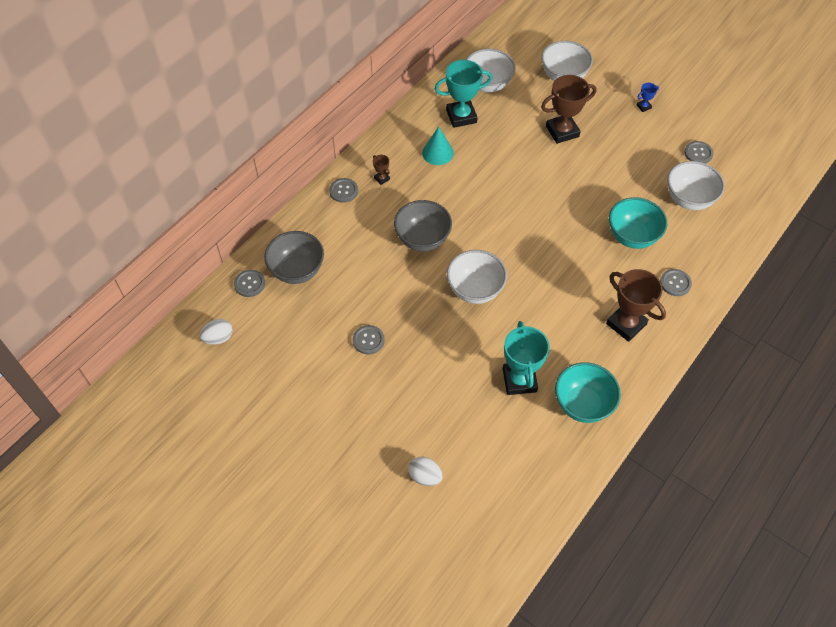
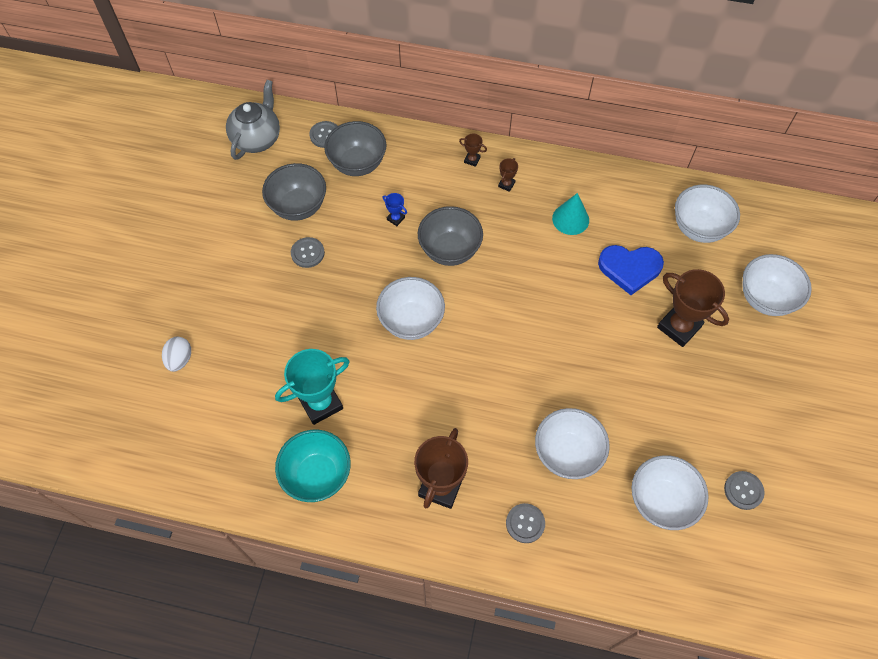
camera: 65 degrees right, 5 degrees up
white egg [199,319,232,345] -> grey teapot [226,80,280,160]
grey button [329,178,358,203] -> brown trophy [459,134,487,167]
turquoise trophy [435,60,492,128] -> none
turquoise bowl [609,197,667,249] -> white bowl [535,408,610,479]
blue trophy [637,83,659,112] -> blue trophy moved to [383,193,407,226]
none -> grey bowl [262,163,326,221]
none -> blue heart [598,245,664,295]

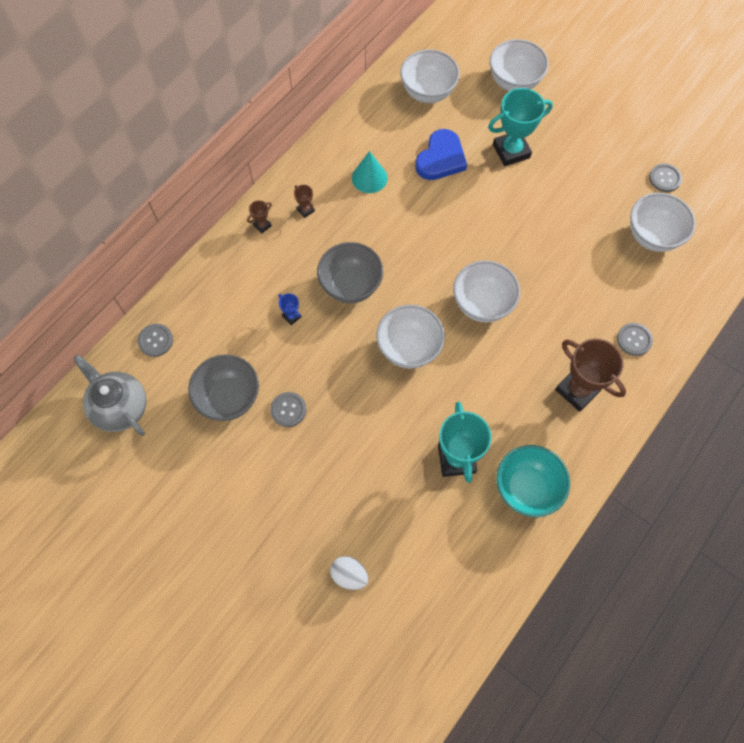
camera: 65 degrees left, 5 degrees up
grey bowl [324,121,387,176] -> none
blue trophy [383,193,407,226] -> blue trophy turned 75 degrees clockwise [278,293,301,325]
white bowl [535,408,610,479] -> white bowl moved to [453,261,520,323]
brown trophy [657,269,729,347] -> turquoise trophy [488,88,553,166]

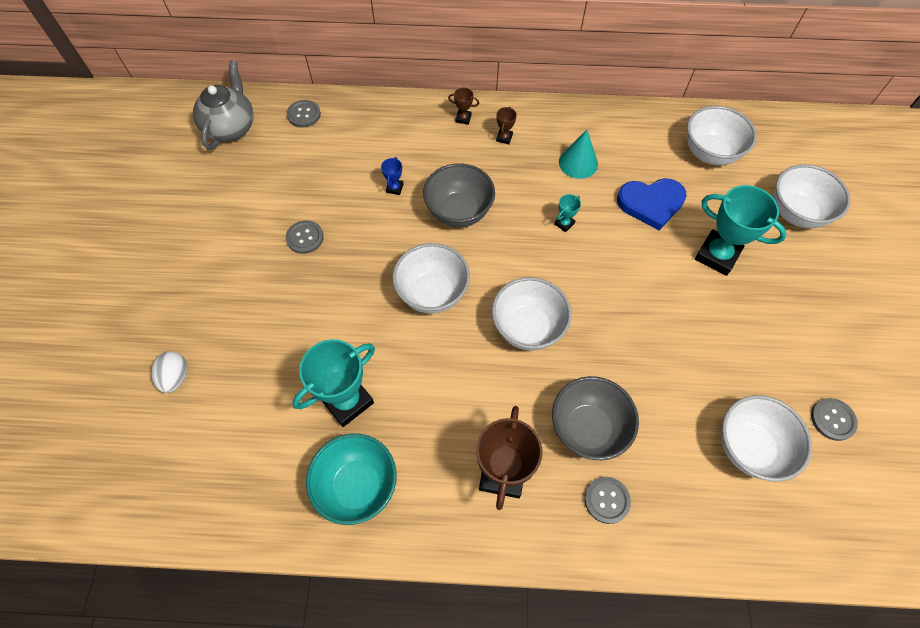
camera: 55 degrees right, 5 degrees down
grey bowl [188,355,259,421] -> grey bowl moved to [552,376,639,460]
none -> turquoise trophy [554,194,581,232]

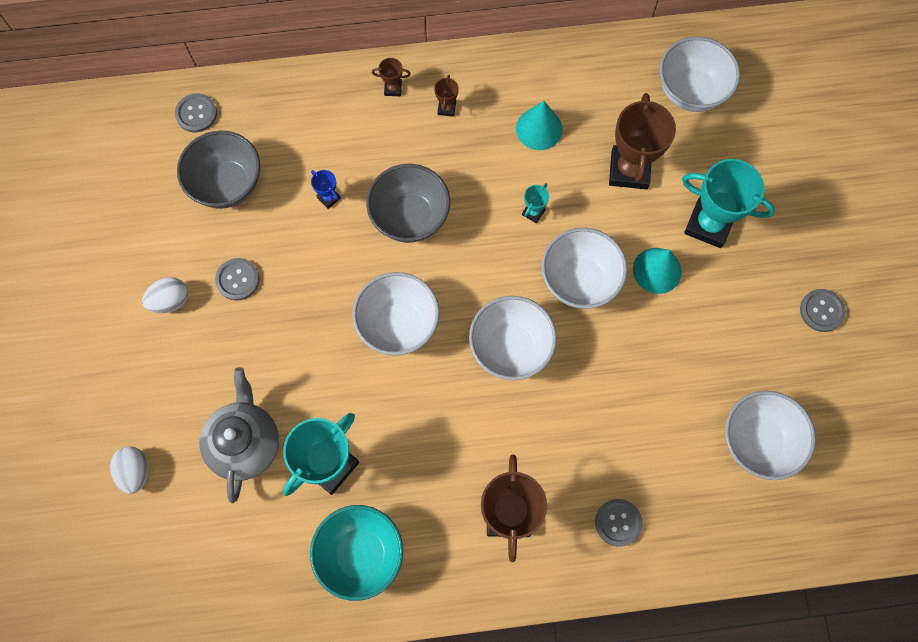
camera: 10 degrees left, 10 degrees up
grey teapot [193,60,254,150] -> grey teapot moved to [200,367,279,503]
blue trophy [381,157,403,195] -> blue trophy turned 45 degrees counterclockwise [311,170,341,209]
grey bowl [552,376,639,460] -> grey bowl moved to [177,130,260,209]
blue heart [617,178,687,230] -> brown trophy [609,93,676,189]
white bowl [774,164,851,229] -> white bowl moved to [541,228,627,309]
grey button [811,398,858,441] -> grey button moved to [800,289,846,332]
none -> white egg [142,277,188,313]
none -> turquoise cone [633,248,682,294]

